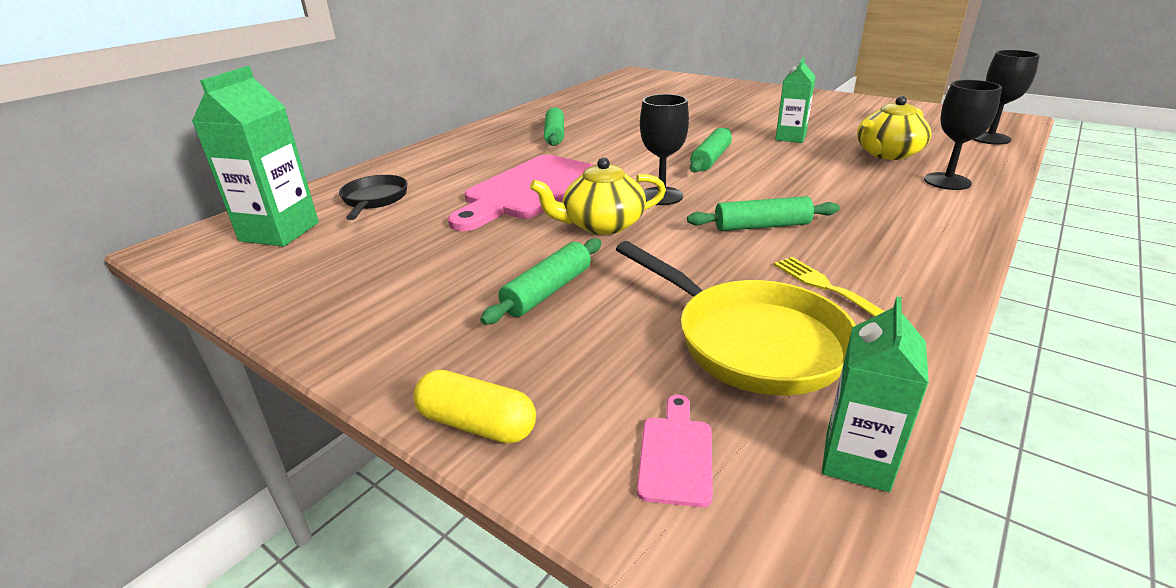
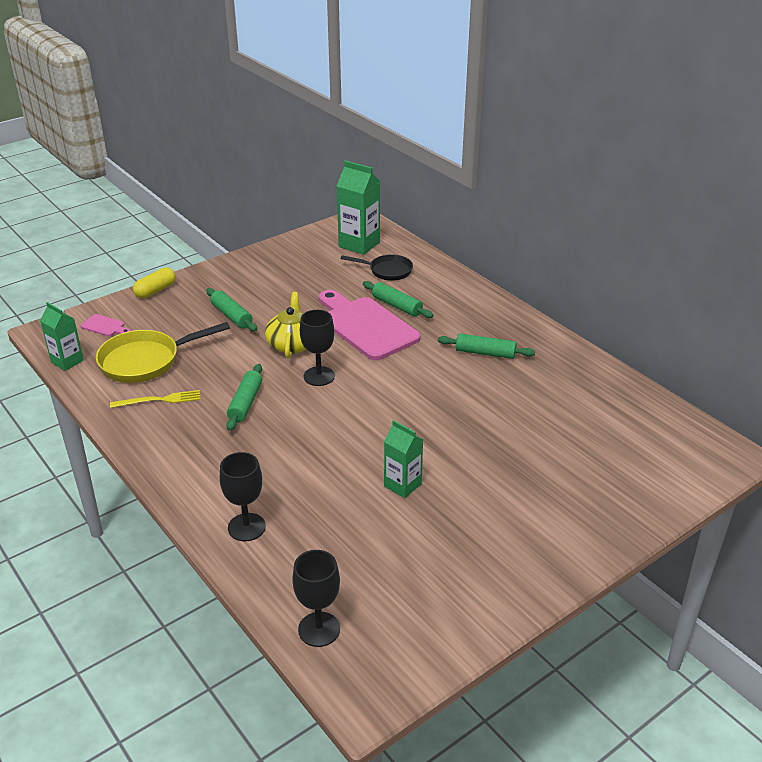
camera: 105 degrees right, 5 degrees up
green rolling pin [690,128,732,173] -> green rolling pin moved to [363,281,433,318]
yellow teapot [857,96,932,160] -> none

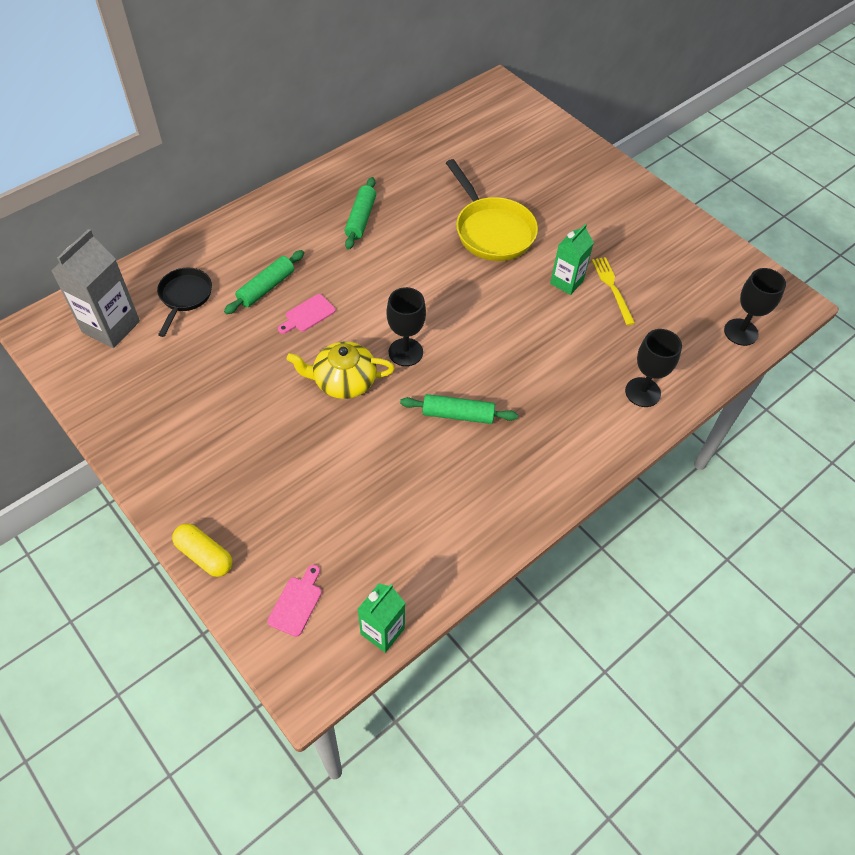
camera: 95 degrees left, 20 degrees up
yellow pan [96,322,230,383] -> yellow pan moved to [446,159,538,261]
yellow fork [110,390,201,408] -> yellow fork moved to [592,257,635,325]
green rolling pin [206,288,257,331] -> none
pink cutting board [319,290,420,360] -> pink cutting board [278,294,336,334], size x0.41
green carton [337,160,380,255] -> grey carton [51,229,140,348]

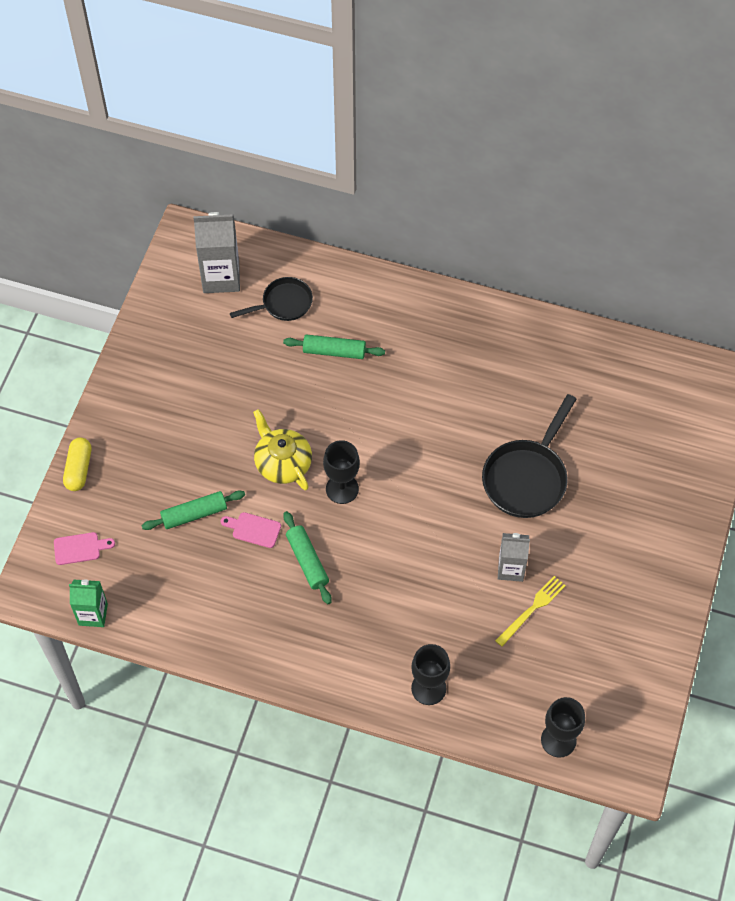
camera: 60 degrees right, 5 degrees up
pink cutting board [278,294,336,334] -> pink cutting board moved to [221,512,281,548]
green rolling pin [345,177,376,249] -> green rolling pin moved to [142,491,245,530]
yellow pan [446,159,538,261] -> black pan [482,394,576,518]
green carton [550,224,594,295] -> grey carton [498,533,530,582]

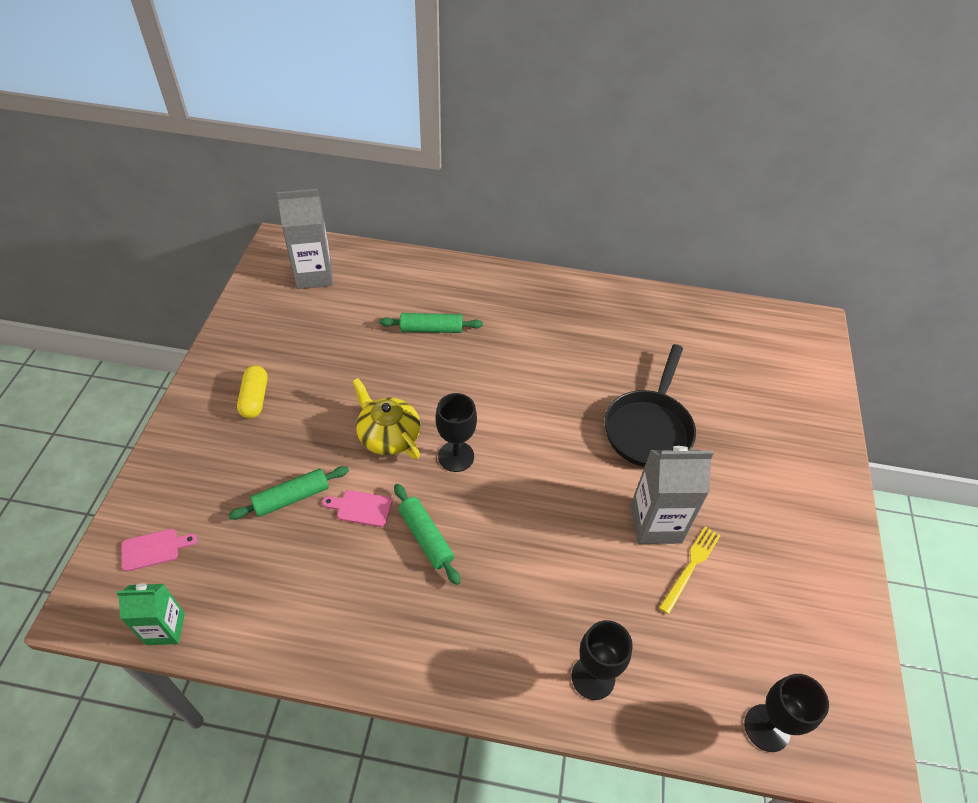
camera: 10 degrees left, 10 degrees down
yellow capsule [63,437,91,491] -> yellow capsule moved to [237,365,268,419]
black pan [230,277,313,321] -> none
grey carton [498,533,530,582] -> grey carton [631,446,714,544], size x1.57

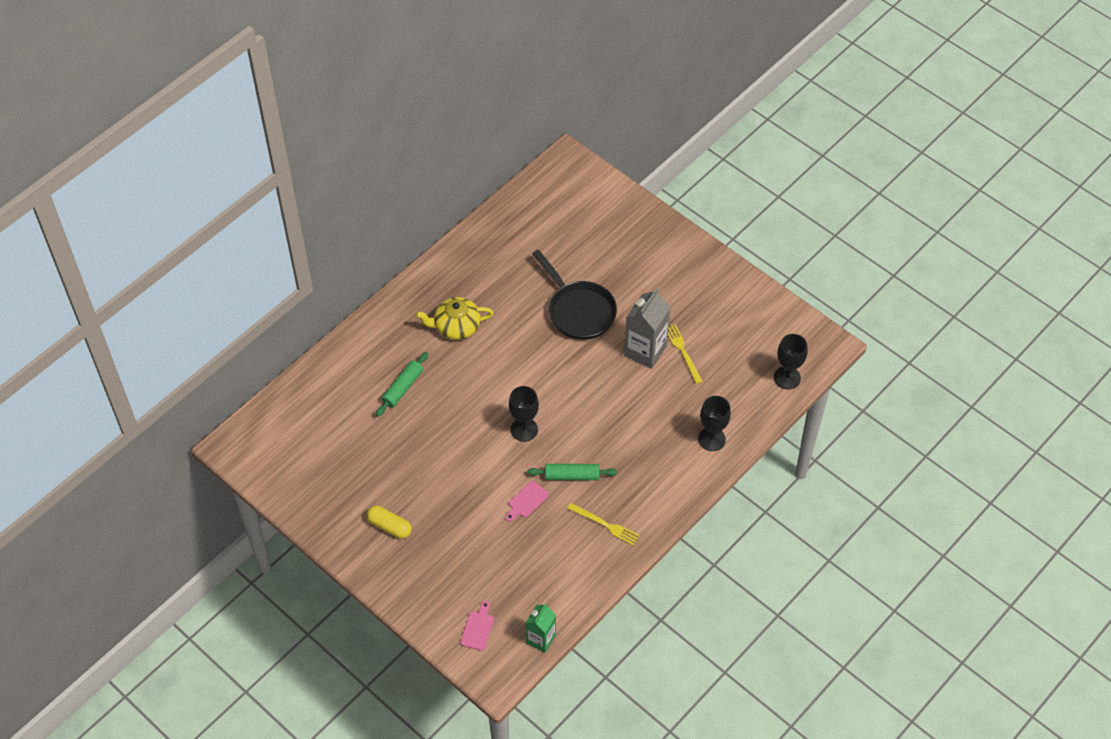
camera: 55 degrees left, 5 degrees up
green rolling pin [228,466,349,520] -> none
grey carton [277,189,333,289] -> none
yellow teapot [352,378,421,459] -> yellow teapot moved to [416,297,494,340]
none -> yellow fork [567,503,640,546]

